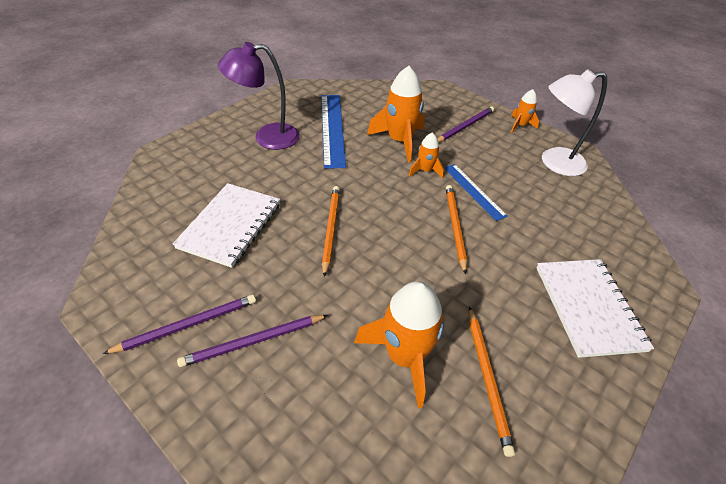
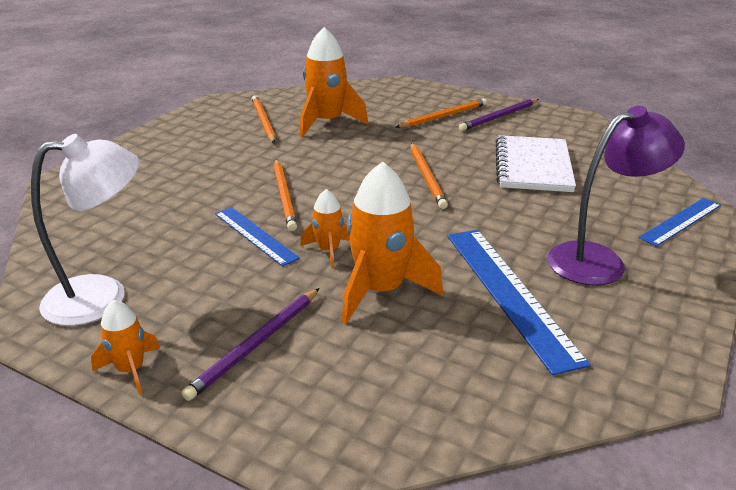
camera: 170 degrees right, 15 degrees down
purple pencil [177,315,328,367] -> orange pencil [396,98,487,128]
white notebook [537,259,654,358] -> none
none -> blue ruler [639,198,721,247]

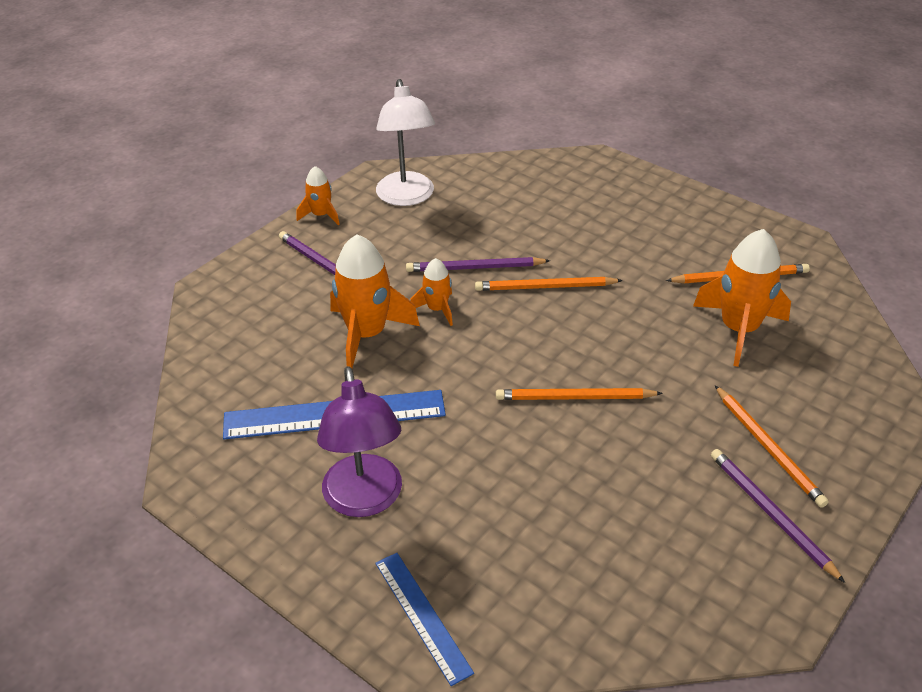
camera: 100 degrees right, 10 degrees up
blue ruler [215,207,300,267] -> purple pencil [406,257,550,272]
white notebook [496,135,576,192] -> none

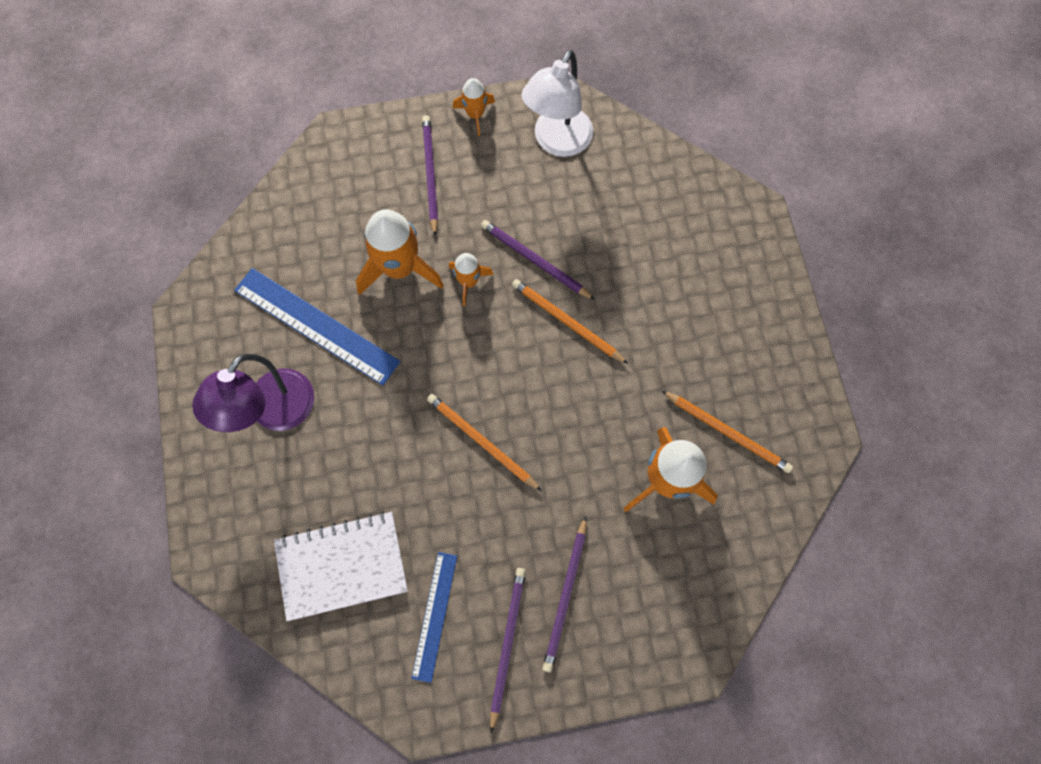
camera: 40 degrees right, 30 degrees up
blue ruler [375,553,474,686] -> blue ruler moved to [411,552,457,683]
orange pencil [715,385,829,508] -> purple pencil [543,516,587,672]
none -> white notebook [274,511,408,621]

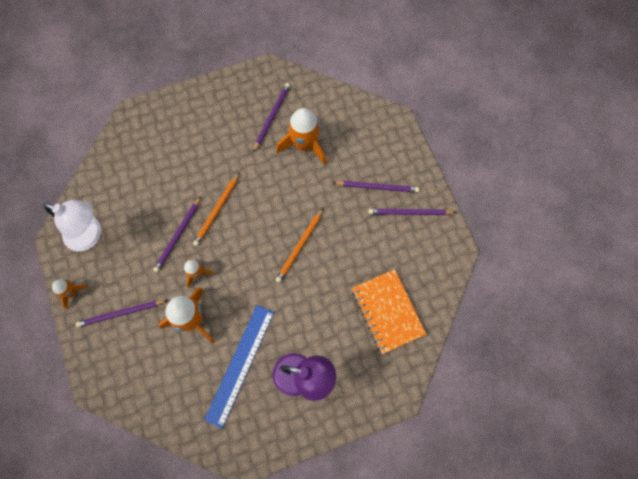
camera: 100 degrees left, 0 degrees up
white notebook [274,511,408,621] -> orange notebook [352,269,426,354]
blue ruler [411,552,457,683] -> none
orange pencil [661,390,793,473] -> purple pencil [253,83,290,153]

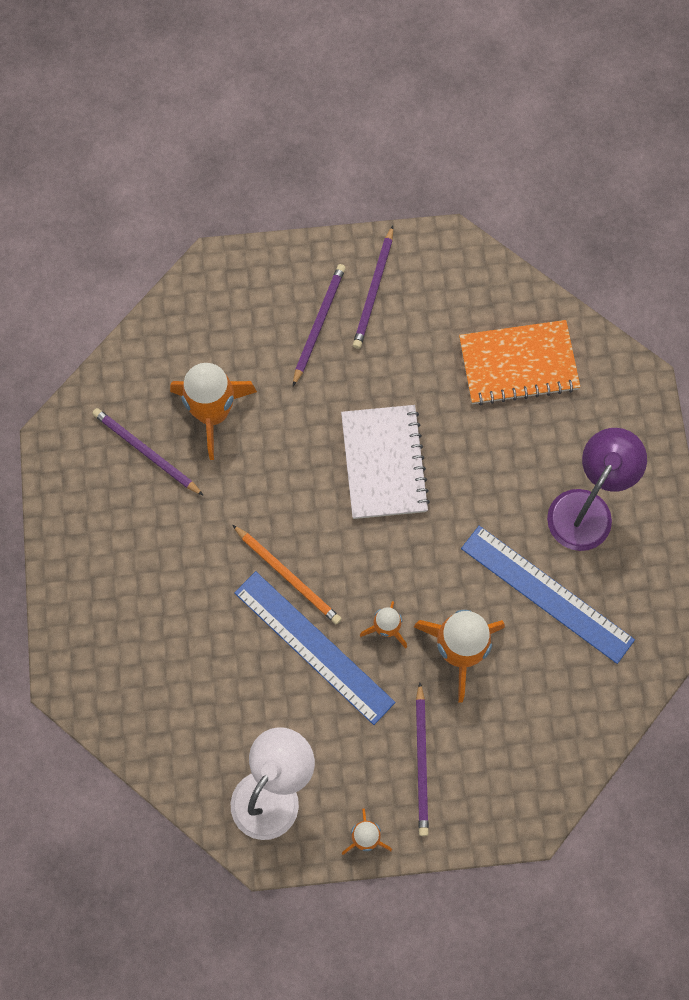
camera: 75 degrees left, 0 degrees up
purple pencil [153,196,201,273] -> blue ruler [234,571,395,725]
orange pencil [276,208,323,283] -> white notebook [341,405,430,519]

